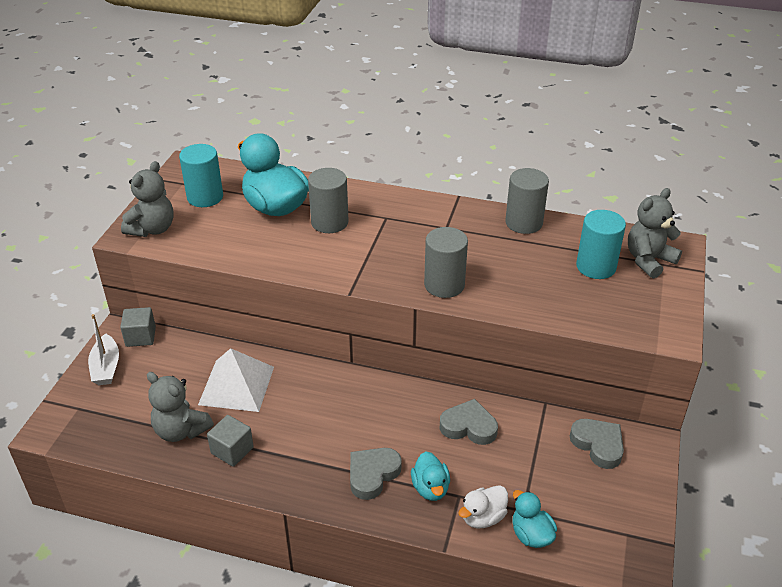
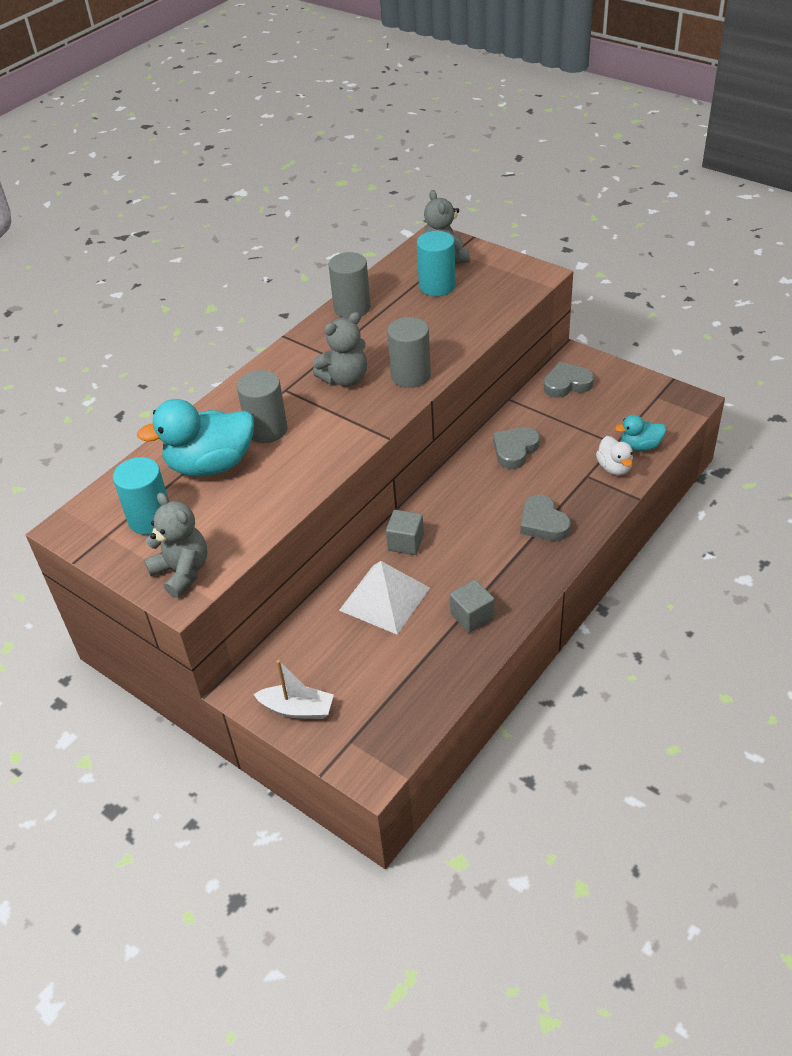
camera: 65 degrees left, 5 degrees up
grey cube [120,307,156,347] -> grey cube moved to [386,510,424,555]
grey teddy bear [147,372,214,442] -> grey teddy bear moved to [313,312,367,387]
turquoise duck [411,451,450,501] -> none

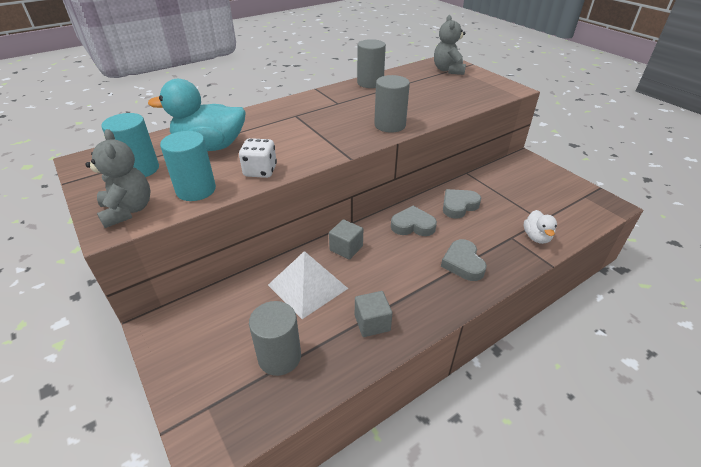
camera: 15 degrees right, 5 degrees down
grey cylinder [237,370,288,443] -> grey cylinder moved to [249,301,301,376]
white boat [253,660,334,719] -> none
grey teddy bear [313,312,367,387] -> none
turquoise cylinder [417,231,455,296] -> turquoise cylinder moved to [160,131,216,201]
grey heart [544,362,594,398] -> grey heart moved to [391,206,437,236]
turquoise duck [615,415,666,451] -> none
none -> white dice [239,138,277,178]

